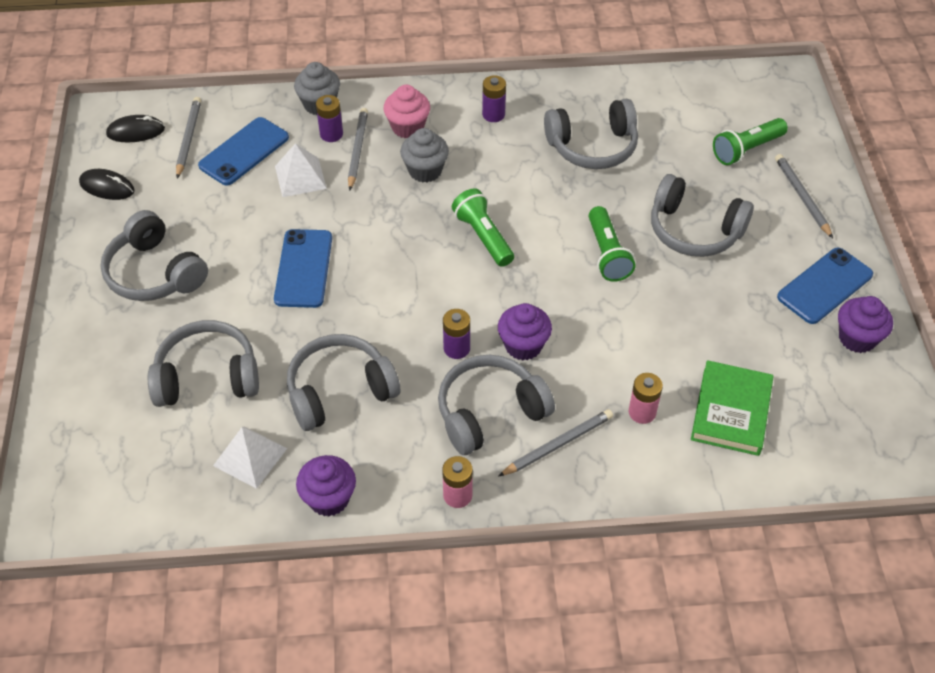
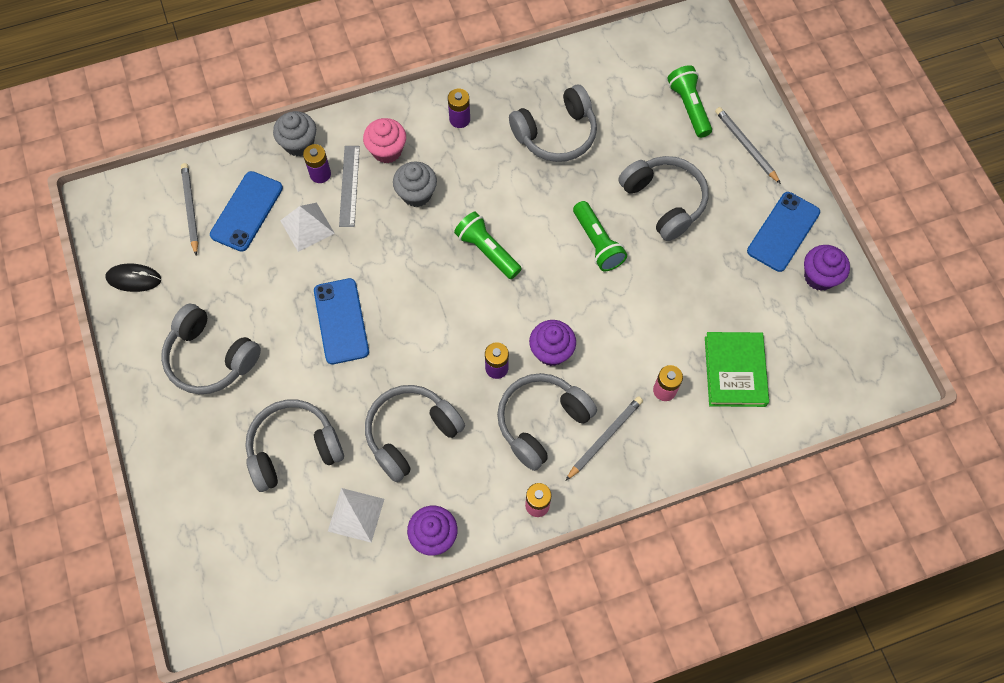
camera: 15 degrees left, 15 degrees up
black mouse [106,115,165,142] -> none
grey pencil [348,108,368,191] -> grey ruler [339,146,360,227]
grey headphones [651,174,754,257] -> grey headphones turned 135 degrees counterclockwise [618,156,709,241]
green flashlight [713,118,788,165] -> green flashlight turned 120 degrees clockwise [667,65,712,138]

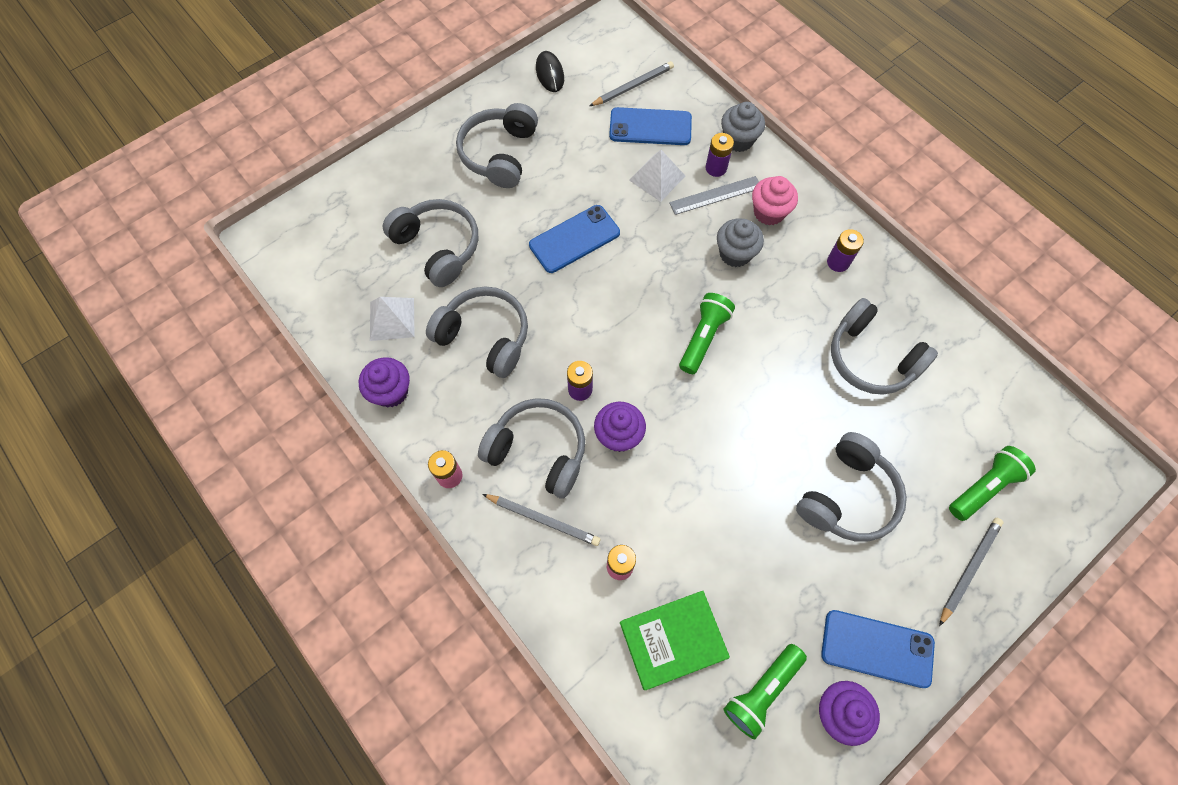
camera: 70 degrees right, 0 degrees up
green flashlight [573,201,627,271] -> green flashlight moved to [723,644,807,739]

